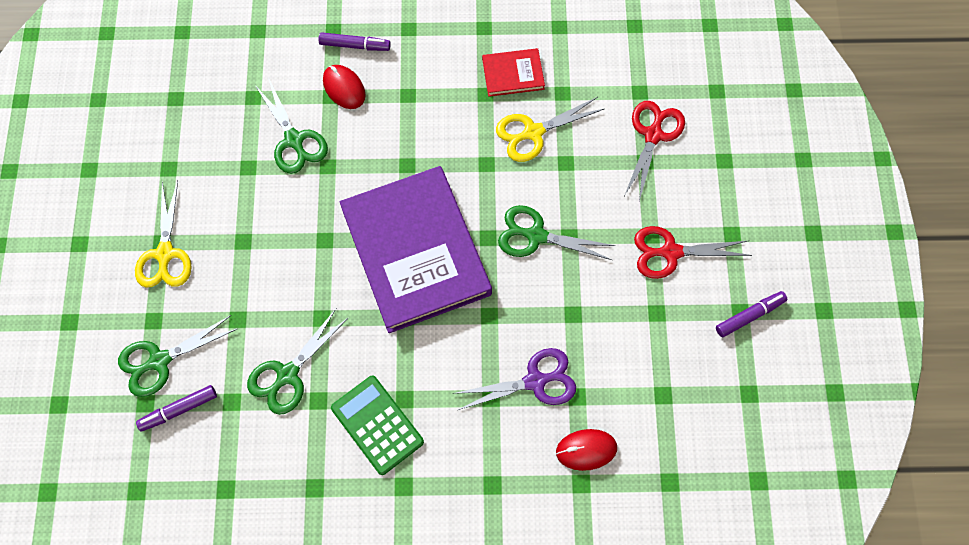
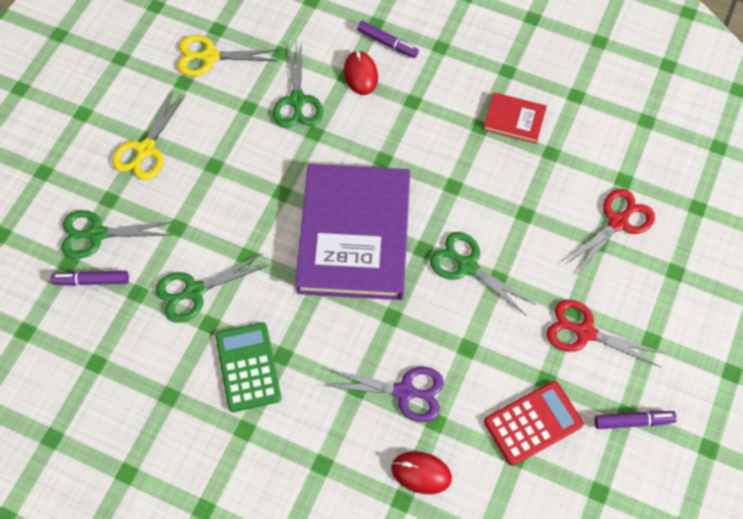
camera: 25 degrees right, 5 degrees down
yellow scissors [496,97,604,162] -> yellow scissors moved to [177,35,279,76]
none -> red calculator [484,381,584,466]

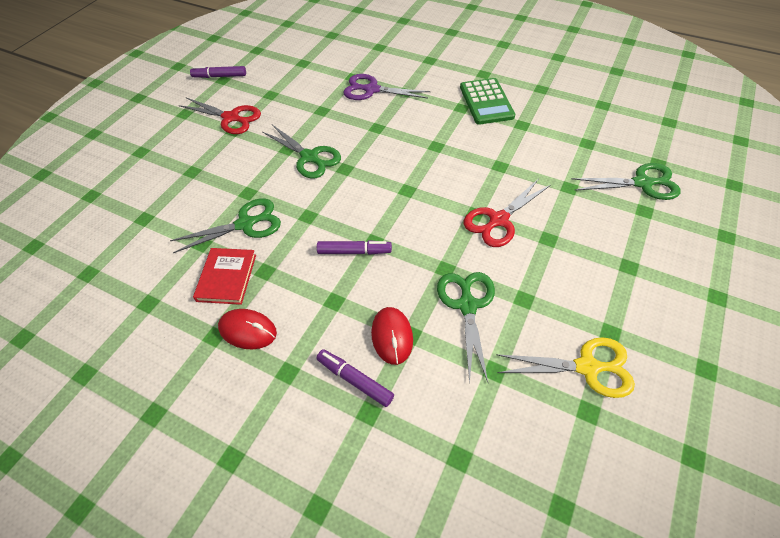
camera: 175 degrees left, 10 degrees down
purple marker [51,271,129,286] -> purple marker moved to [317,240,392,255]
yellow scissors [112,91,186,180] -> none
green scissors [156,253,269,323] -> green scissors moved to [170,198,281,253]
purple book [295,164,410,300] -> none
red mouse [391,451,452,494] -> red mouse moved to [218,309,277,349]
red book [483,93,547,144] -> red book turned 75 degrees clockwise [193,248,256,305]
red calculator [484,381,584,466] -> none
red scissors [564,189,655,274] -> red scissors moved to [464,179,551,247]

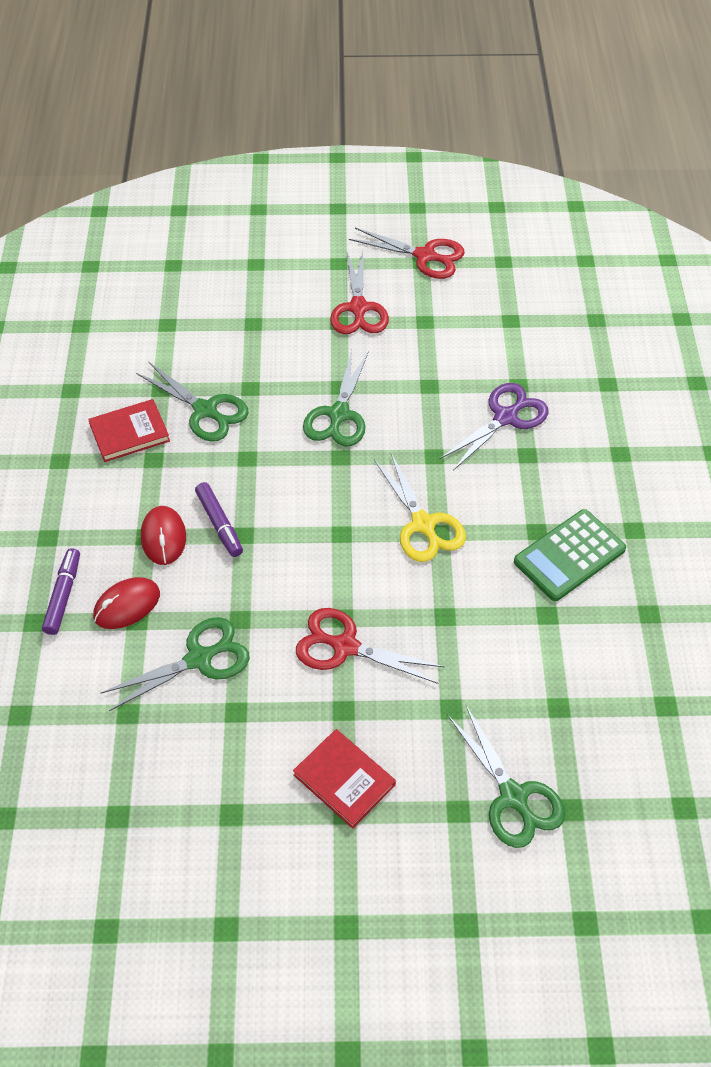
camera: 60 degrees right, 0 degrees up
purple marker [190,66,246,78] -> red scissors [349,228,465,279]
red mouse [218,309,277,349] -> red mouse moved to [141,506,186,565]
purple scissors [343,74,431,100] -> purple scissors turned 60 degrees clockwise [439,383,549,471]
yellow scissors [496,337,635,398] -> yellow scissors moved to [374,453,466,562]
none -> red book [293,729,396,829]

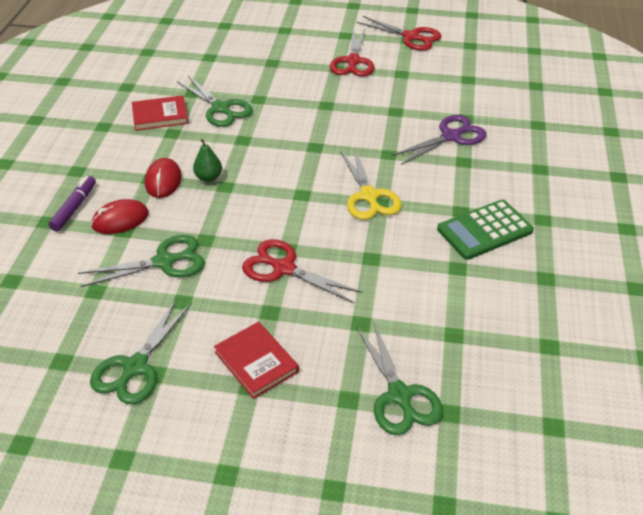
camera: 10 degrees right, 10 degrees down
purple marker [195,482,243,557] -> green pear [193,139,222,182]
green scissors [303,350,369,447] -> green scissors moved to [90,299,192,404]

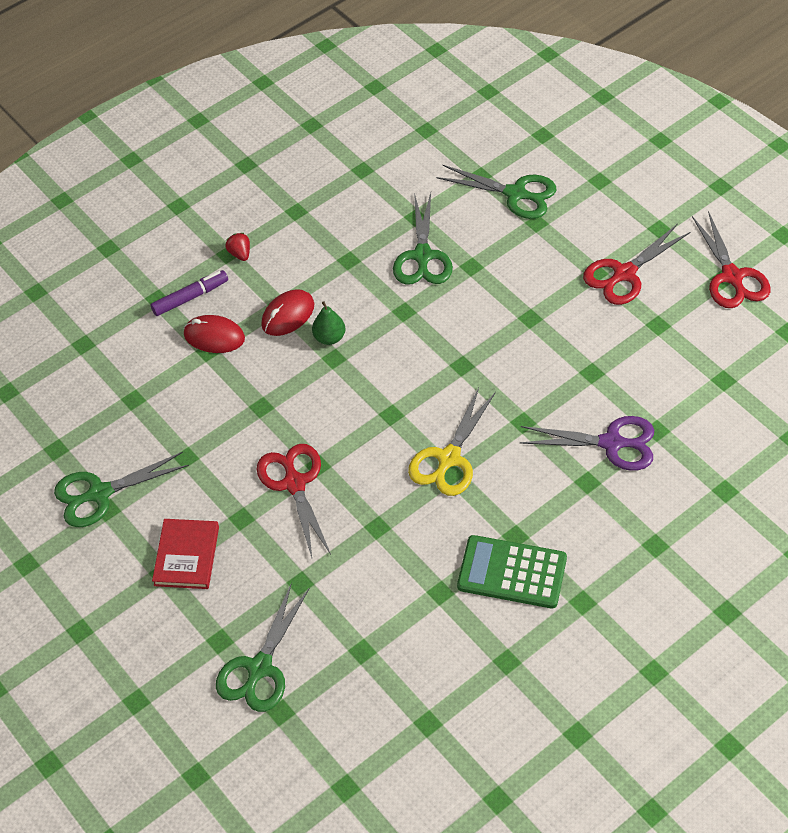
camera: 45 degrees right, 10 degrees up
green scissors [78,235,205,287] -> green scissors moved to [436,165,556,219]
red book [132,95,188,131] -> none
none -> red strawberry [225,233,250,261]

